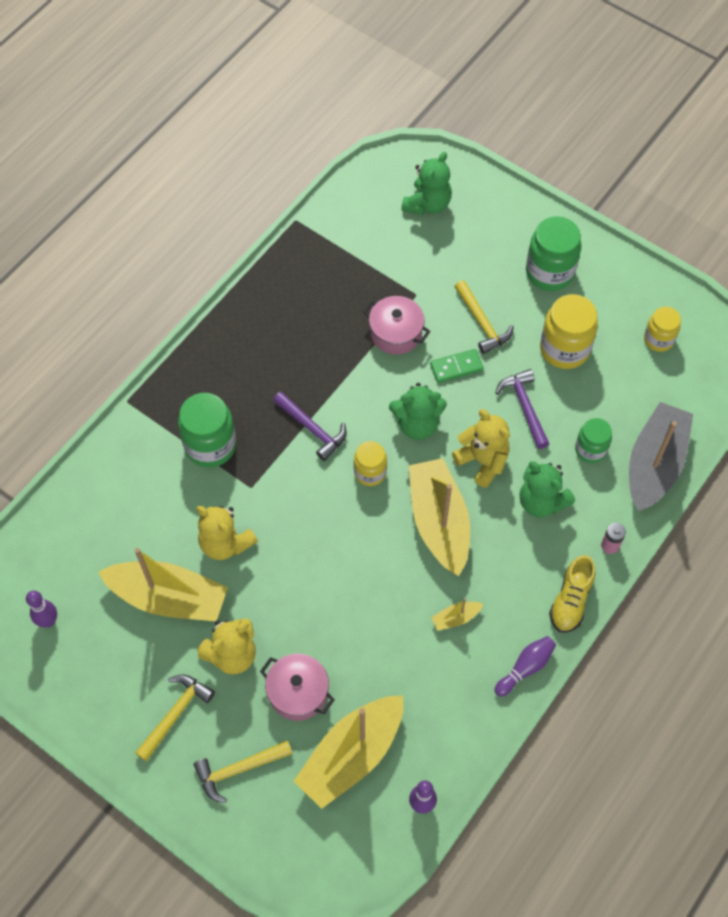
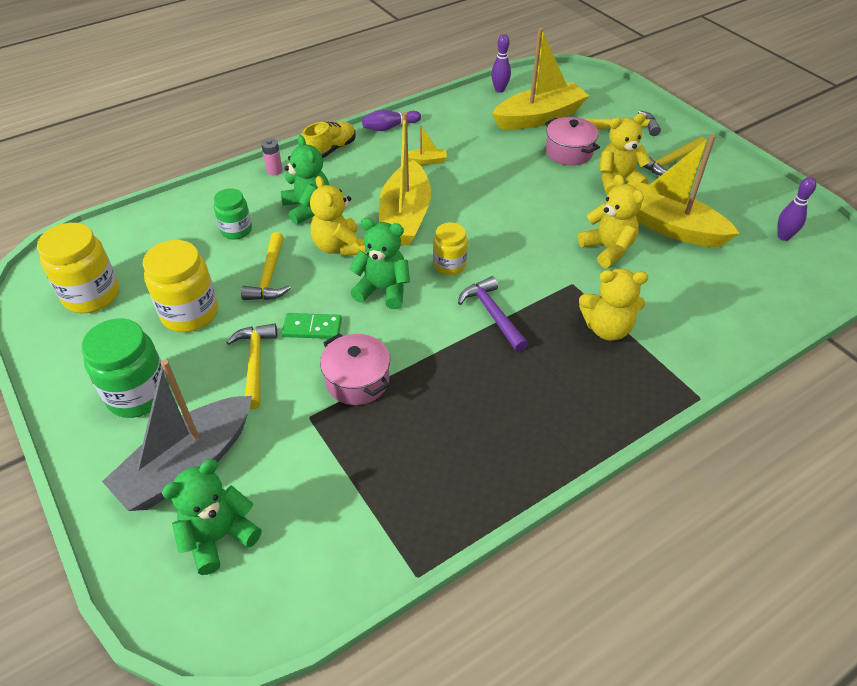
camera: 160 degrees left, 15 degrees down
green jar [178,393,236,467] -> yellow teddy bear [579,269,648,341]
purple hammer [495,369,549,449] -> yellow hammer [241,232,291,300]
grey boat [629,402,693,511] -> grey boat moved to [102,360,252,511]
yellow jar [644,307,681,352] -> yellow jar [37,223,119,313], size x1.64

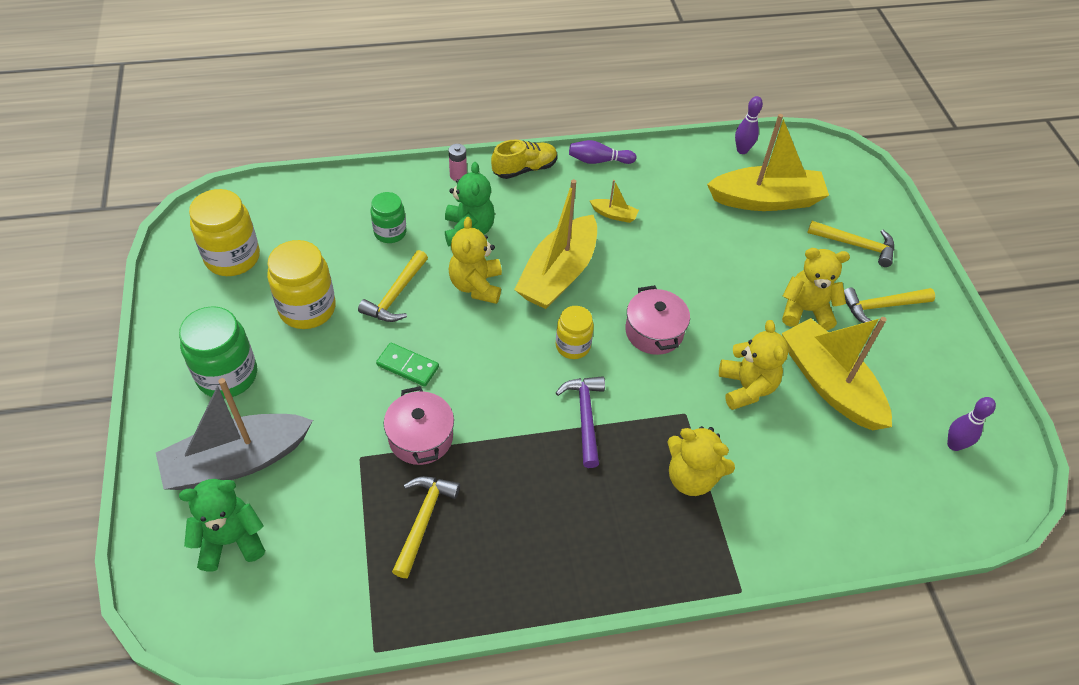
camera: 20 degrees right, 5 degrees up
yellow hammer [226,323,277,409] -> yellow hammer moved to [392,476,460,578]
green teddy bear [349,218,410,309] -> none
pink pot [545,117,600,166] -> pink pot moved to [625,285,690,355]

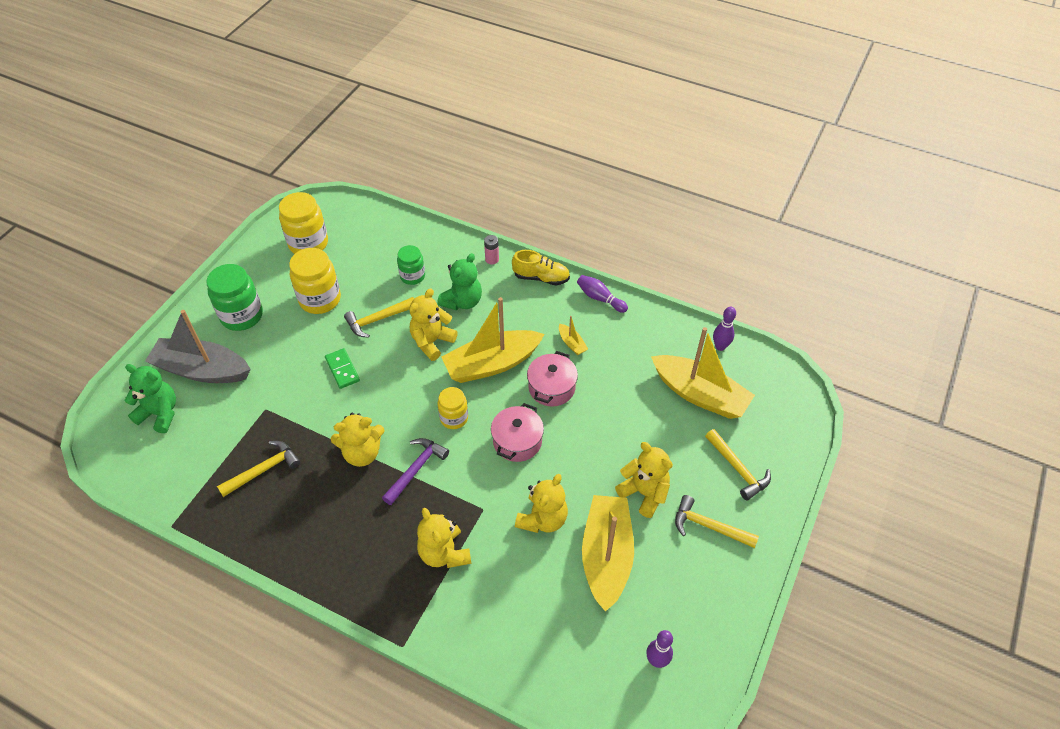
camera: 40 degrees right, 0 degrees up
pink pot [384,386,454,465] -> pink pot moved to [527,351,578,407]
none -> yellow teddy bear [331,413,385,467]

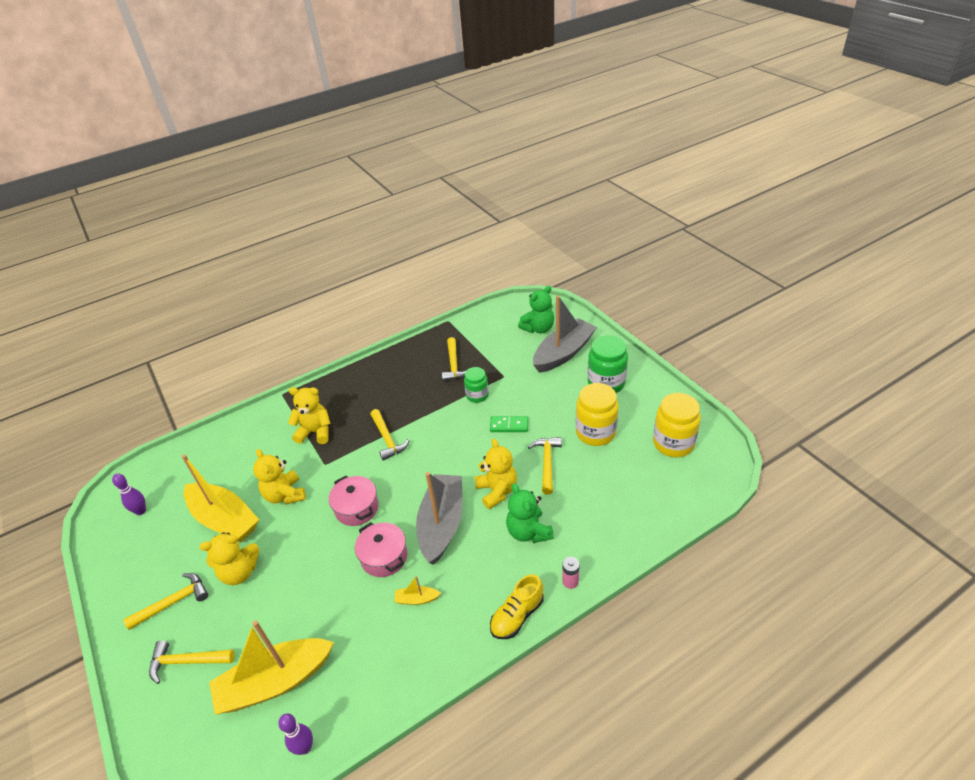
camera: 125 degrees right, 10 degrees down
yellow teddy bear [331,413,385,467] -> none
purple hammer [382,438,449,505] -> yellow hammer [370,409,410,461]
green jar [397,245,425,285] -> green jar moved to [464,367,489,403]
yellow jar [437,387,468,429] -> none
yellow boat [441,297,545,383] -> grey boat [416,472,462,565]
purple bowling pin [577,275,628,313] -> none

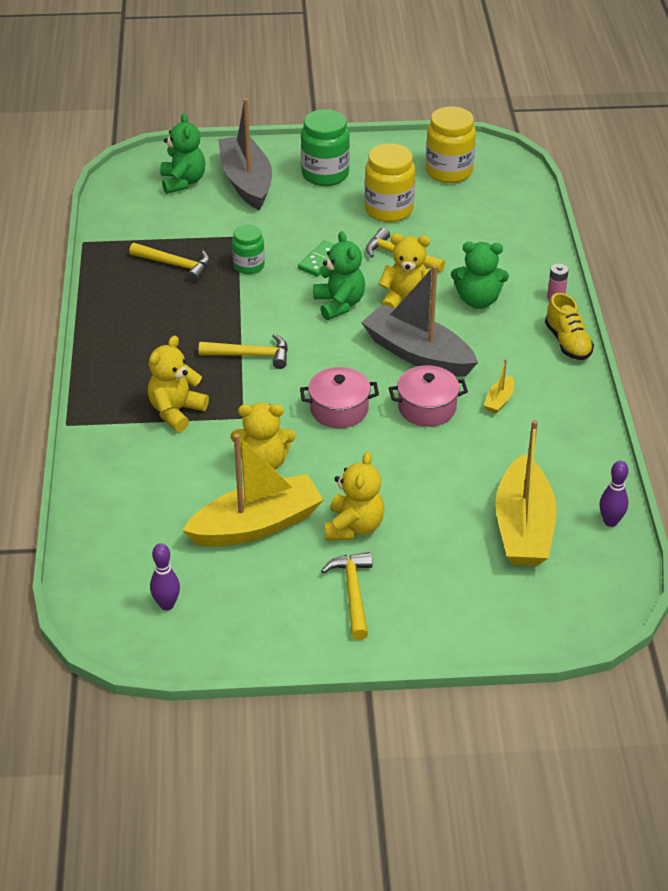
camera: 65 degrees left, 0 degrees up
yellow hammer [149,641,235,684] -> none
none -> green teddy bear [313,231,365,320]

